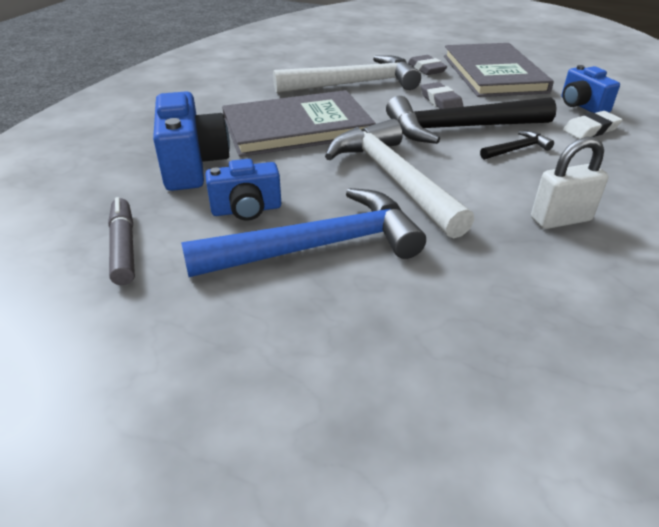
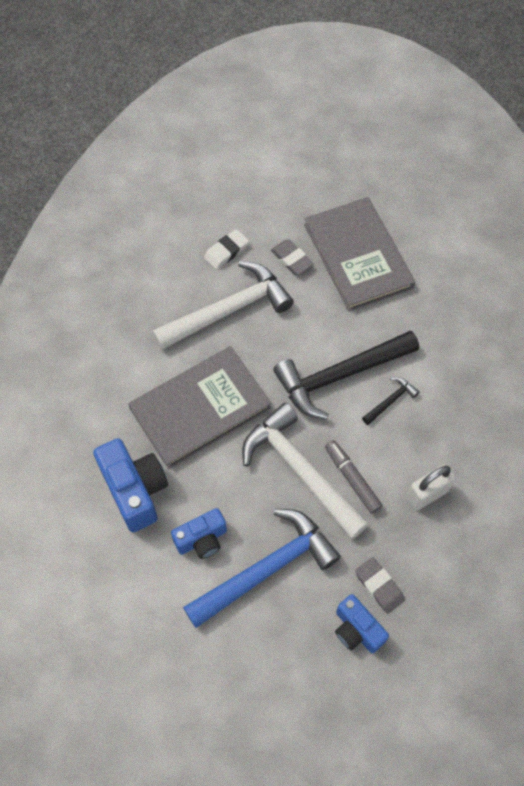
camera: 15 degrees left, 25 degrees up
grey marker [108,197,135,285] -> grey marker moved to [325,440,383,514]
grey eraser [421,82,464,109] -> grey eraser moved to [355,557,405,614]
blue camera [561,65,620,113] -> blue camera moved to [335,594,389,653]
white eraser [563,111,623,139] -> white eraser moved to [204,229,249,269]

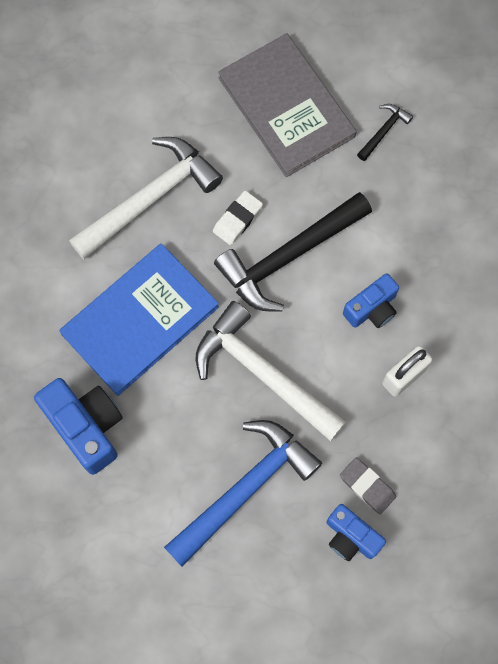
camera: 10 degrees left, 10 degrees up
grey book [128,346,271,469] -> blue book [59,244,219,396]
blue camera [171,508,227,559] -> blue camera moved to [343,273,399,328]
white eraser [204,229,249,269] -> white eraser moved to [213,191,263,245]
grey eraser [271,239,313,275] -> none
grey marker [325,440,383,514] -> none
black hammer [362,377,419,425] -> black hammer moved to [357,104,413,161]

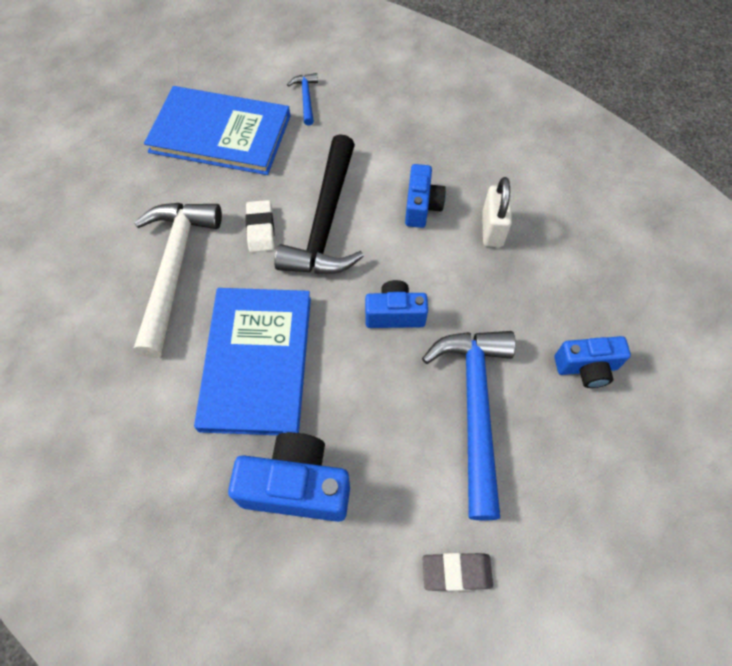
camera: 45 degrees left, 10 degrees down
white hammer [196,301,347,441] -> blue camera [365,280,428,328]
grey book [218,33,357,177] -> blue book [144,86,291,175]
grey eraser [340,457,396,514] -> grey eraser moved to [422,553,493,591]
black hammer [357,104,413,161] -> blue hammer [287,73,318,126]

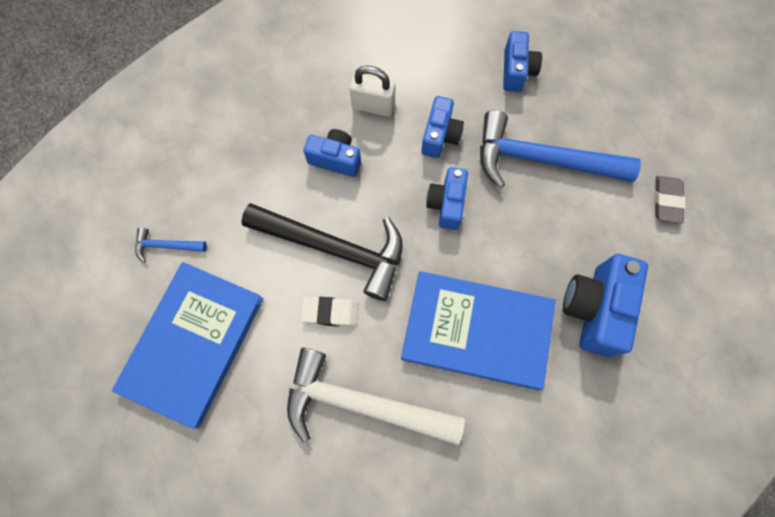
camera: 80 degrees left, 10 degrees up
none -> blue camera [421,96,464,158]

